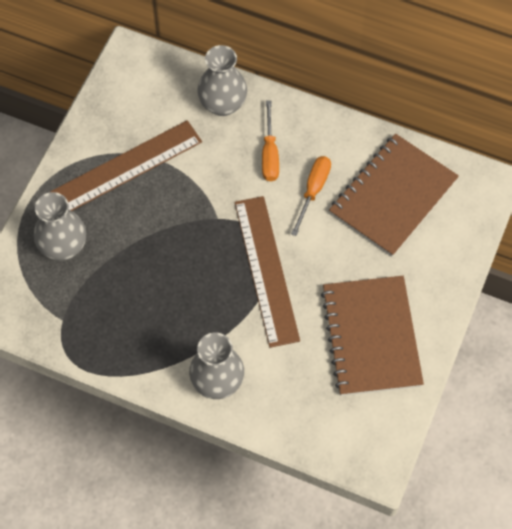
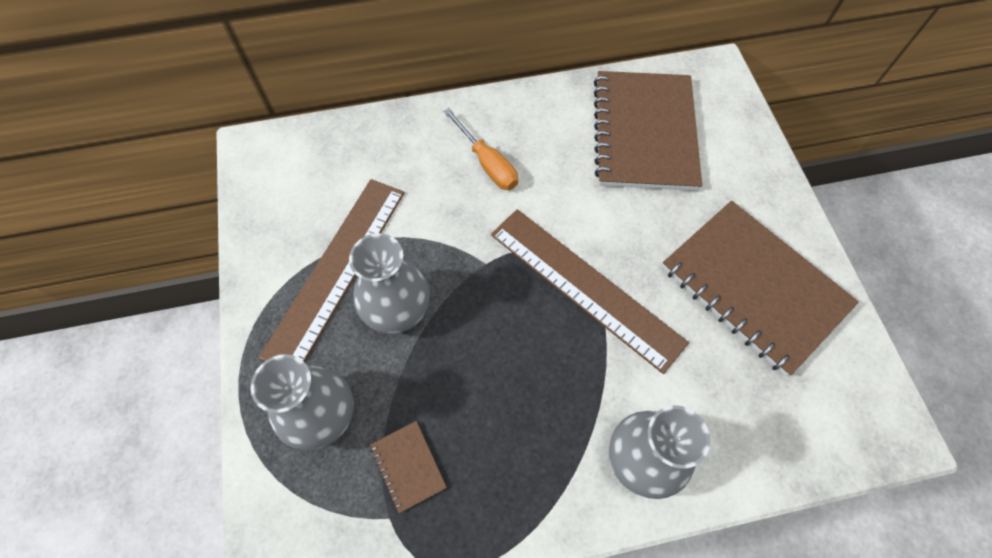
camera: 35 degrees left, 0 degrees up
grey vase [198,45,247,116] -> grey vase moved to [349,233,430,334]
orange screwdriver [291,156,331,236] -> none
none -> brown notebook [370,421,447,513]

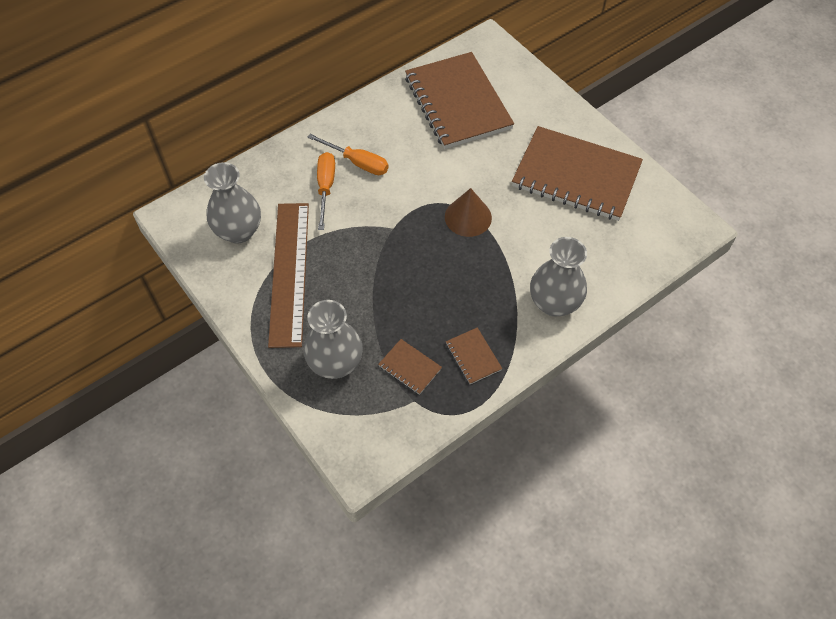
camera: 25 degrees left, 5 degrees down
grey vase [349,233,430,334] -> grey vase moved to [204,162,261,243]
brown ruler [491,209,689,374] -> brown cone [445,188,492,237]
none -> orange screwdriver [317,152,335,230]
none -> brown notebook [446,327,502,384]

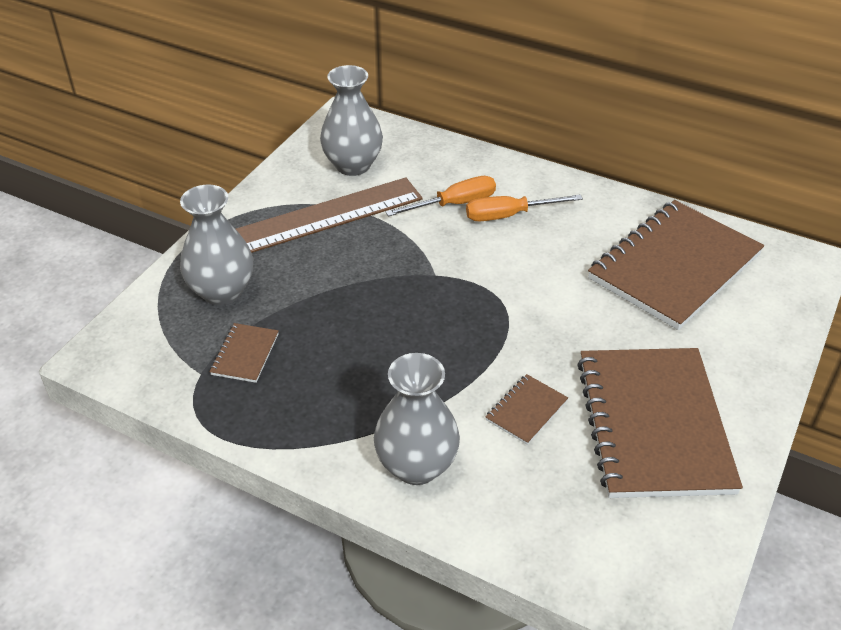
camera: 65 degrees right, 15 degrees down
orange screwdriver [307,134,389,175] -> orange screwdriver turned 75 degrees clockwise [466,194,583,221]
brown cone [445,188,492,237] -> none
brown notebook [446,327,502,384] -> brown notebook moved to [486,374,568,445]

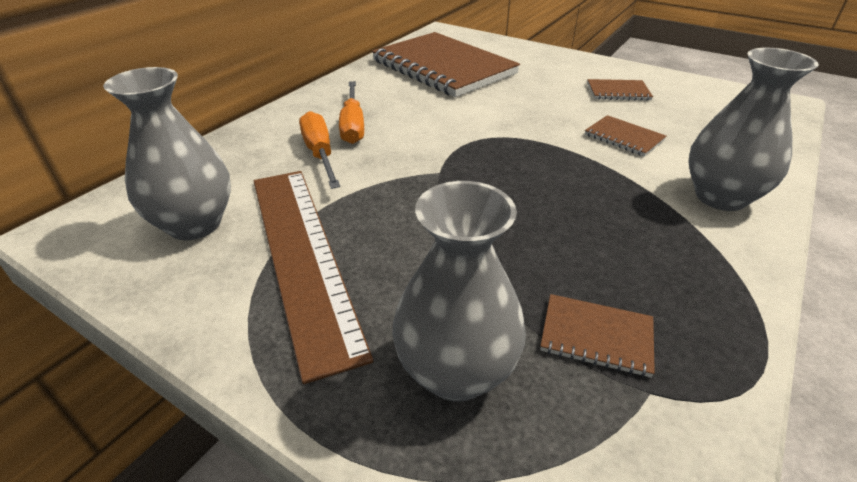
camera: 85 degrees left, 5 degrees down
brown notebook [577,348,743,498] -> brown notebook [587,79,653,101], size x0.41

